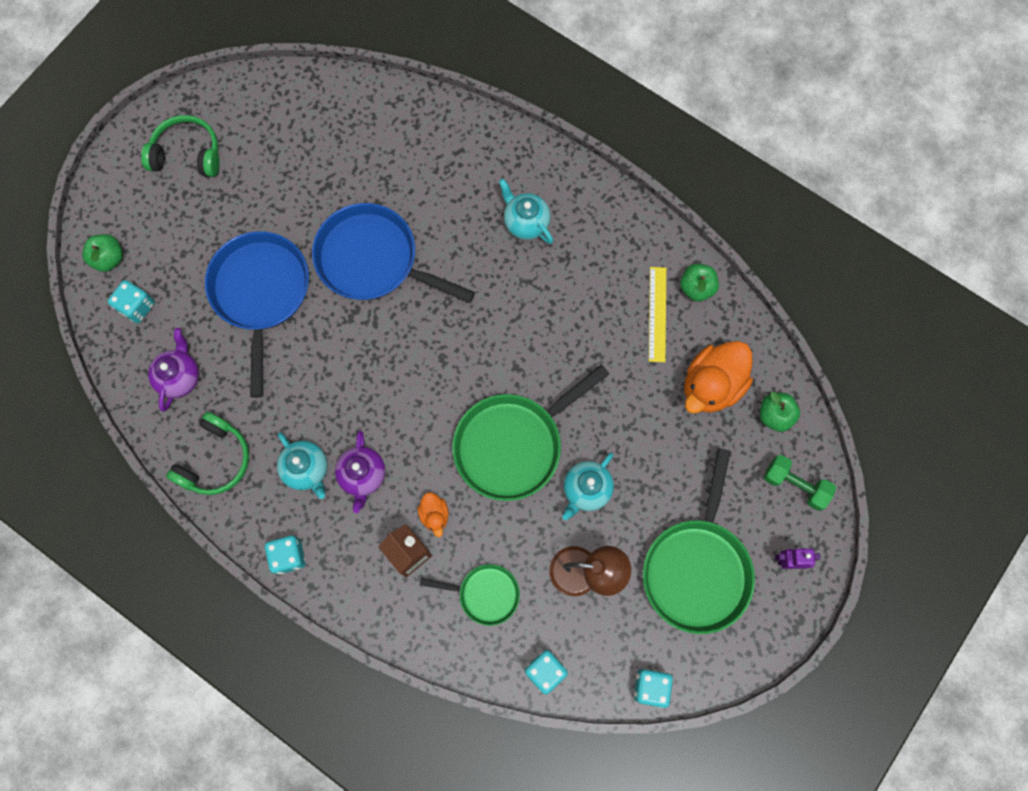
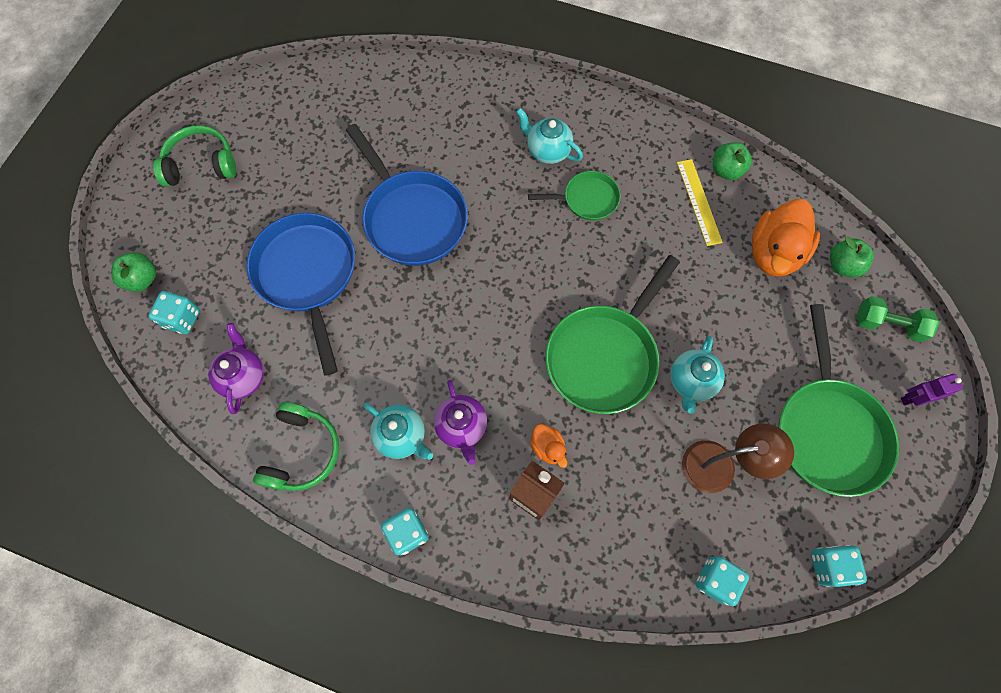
camera: 15 degrees left, 5 degrees down
blue pan [312,203,475,303] -> blue pan turned 135 degrees counterclockwise [346,124,468,266]
green pan [420,564,520,626] -> green pan moved to [528,171,621,221]

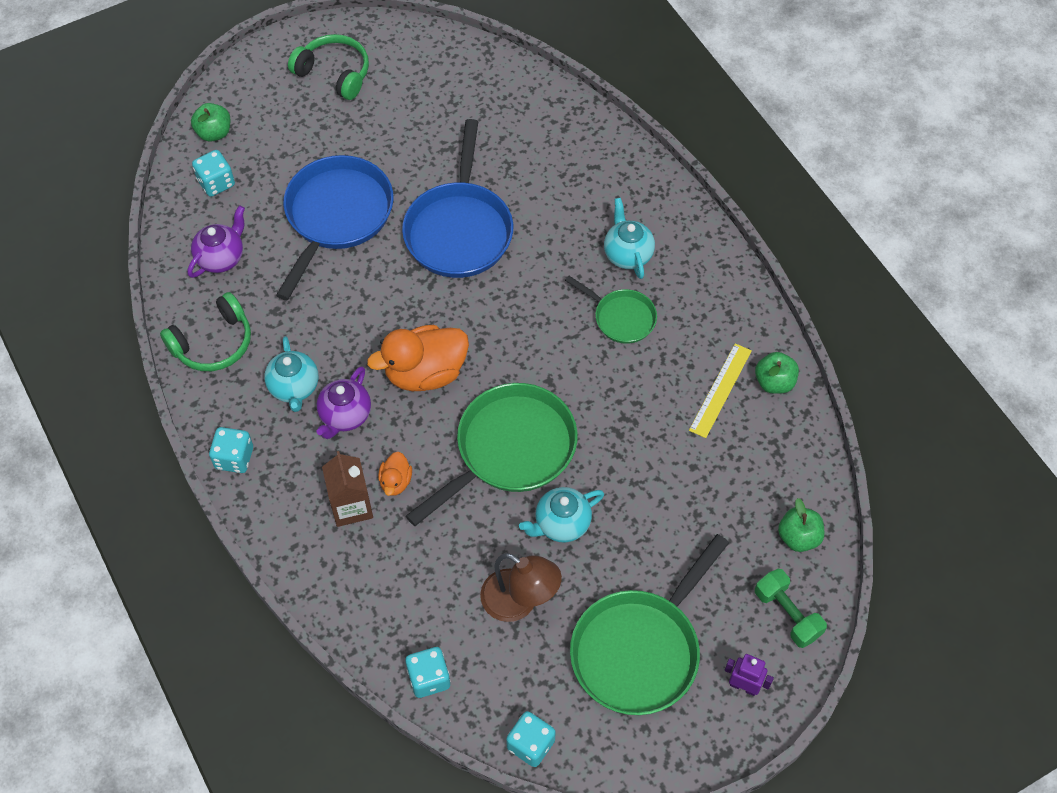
camera: 40 degrees right, 10 degrees down
green pan [545,255,680,414] -> green pan turned 150 degrees clockwise [406,383,578,526]
orange duck [752,199,820,277] -> orange duck moved to [367,325,469,391]

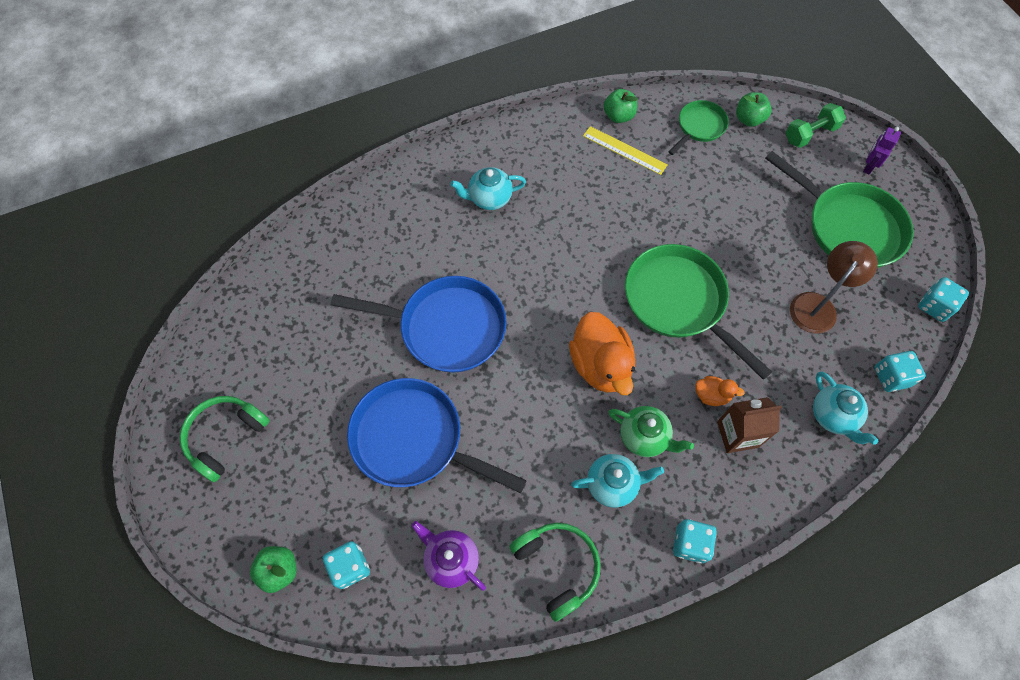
camera: 85 degrees left, 5 degrees up
purple teapot [316,366,371,439] -> green teapot [608,406,694,457]
turquoise teapot [519,487,604,542] -> turquoise teapot moved to [813,372,879,445]
green pan [565,276,657,344] -> green pan moved to [668,100,729,155]

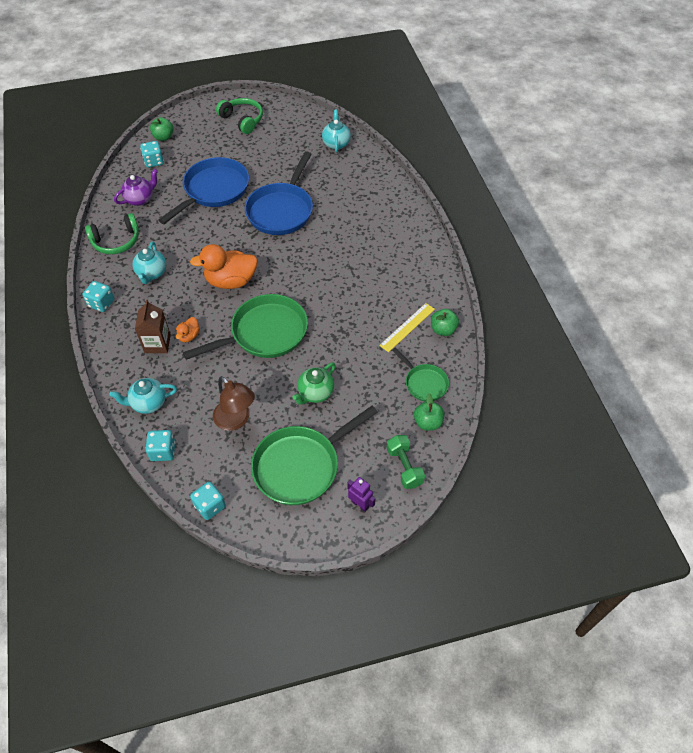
camera: 100 degrees right, 10 degrees down
turquoise teapot [450,167,526,210] -> turquoise teapot moved to [322,110,351,152]
green teapot [608,406,694,457] -> green teapot moved to [292,362,336,405]

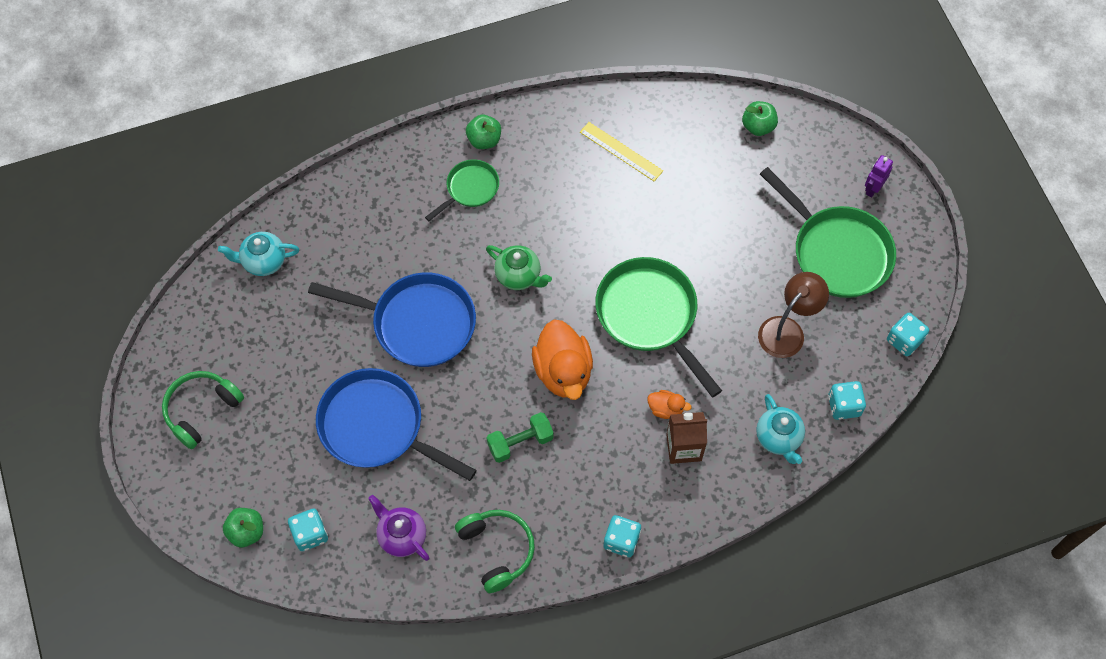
camera: 95 degrees left, 10 degrees up
turquoise teapot [132,242,166,284] -> none
green teapot [292,362,336,405] -> green teapot moved to [486,245,552,290]
green dumbbell [387,435,425,489] -> green dumbbell moved to [487,412,554,463]
green pan [392,347,449,401] -> green pan moved to [425,159,499,221]
green apple [431,309,459,336] -> green apple moved to [466,115,501,149]

